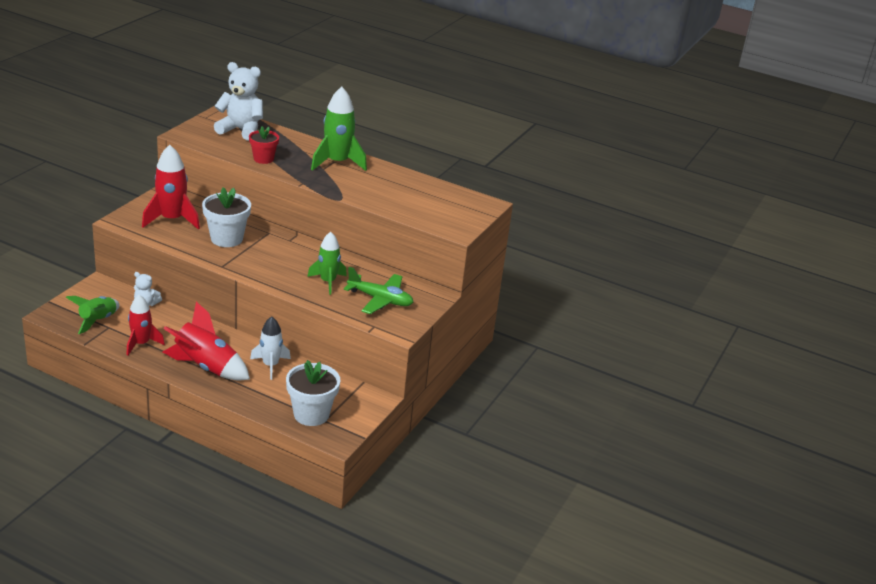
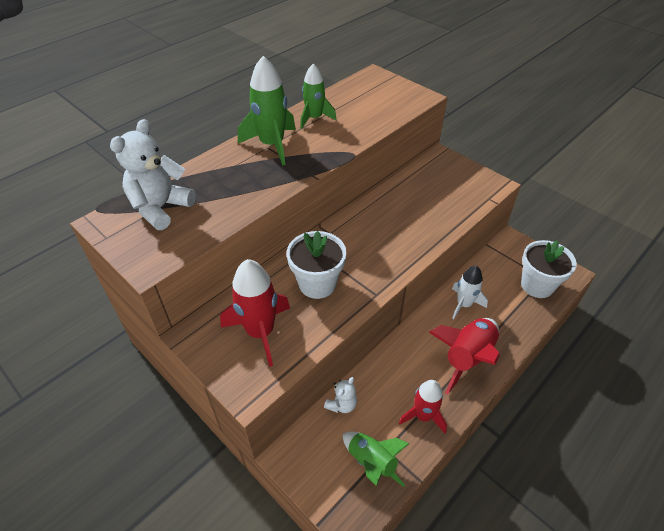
camera: 70 degrees left, 15 degrees up
red flower pot [249,126,279,164] -> none
green rocket [307,232,347,295] -> green rocket moved to [300,64,337,129]
green plane [344,267,413,314] -> none

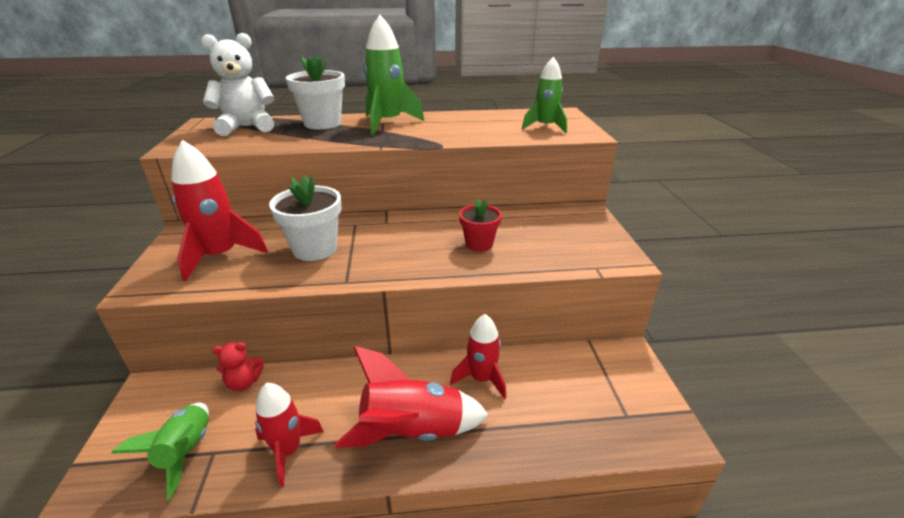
camera: 40 degrees right, 15 degrees down
green rocket [300,64,337,129] -> green rocket moved to [522,57,567,133]
white teddy bear [324,377,357,413] -> red teddy bear [212,342,264,391]
white rocket [452,266,488,319] -> red rocket [450,314,506,399]
white flower pot [521,240,577,298] -> white flower pot moved to [286,54,345,129]
none -> red flower pot [459,199,502,252]

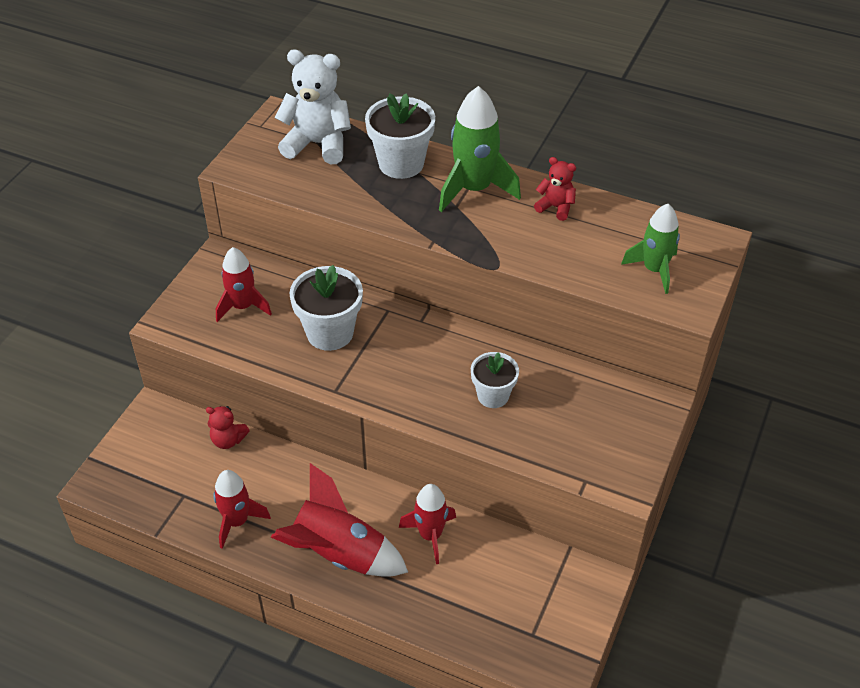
camera: 30 degrees right, 15 degrees up
green rocket [111,403,209,500] -> none
red rocket [171,140,268,281] -> red rocket [216,247,272,322], size x0.66
red flower pot [459,199,502,252] -> white flower pot [471,352,519,408]
none -> red teddy bear [534,157,576,221]

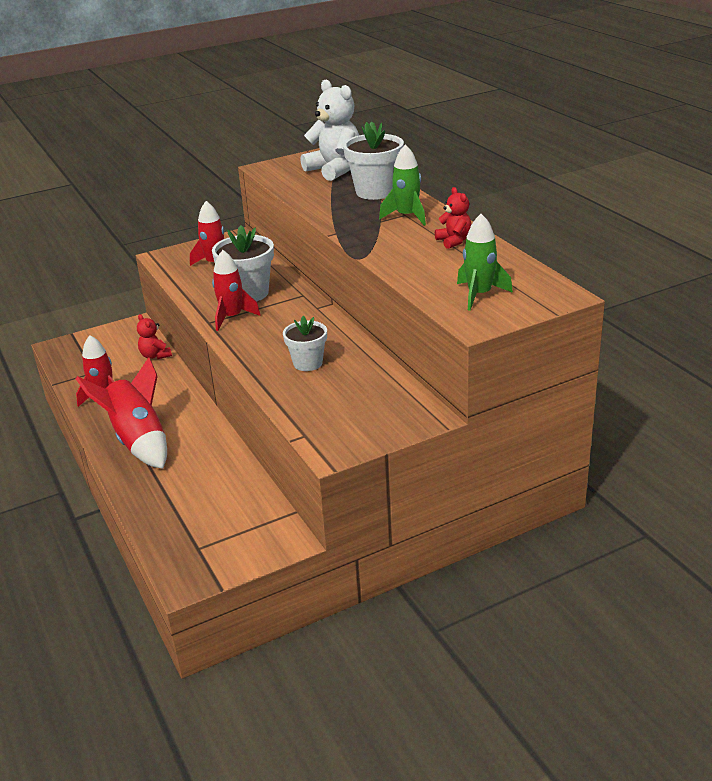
camera: 40 degrees right, 15 degrees down
red rocket [399,484,456,564] -> red rocket moved to [212,250,261,331]
green rocket [439,86,521,212] -> green rocket [379,144,426,226], size x0.66

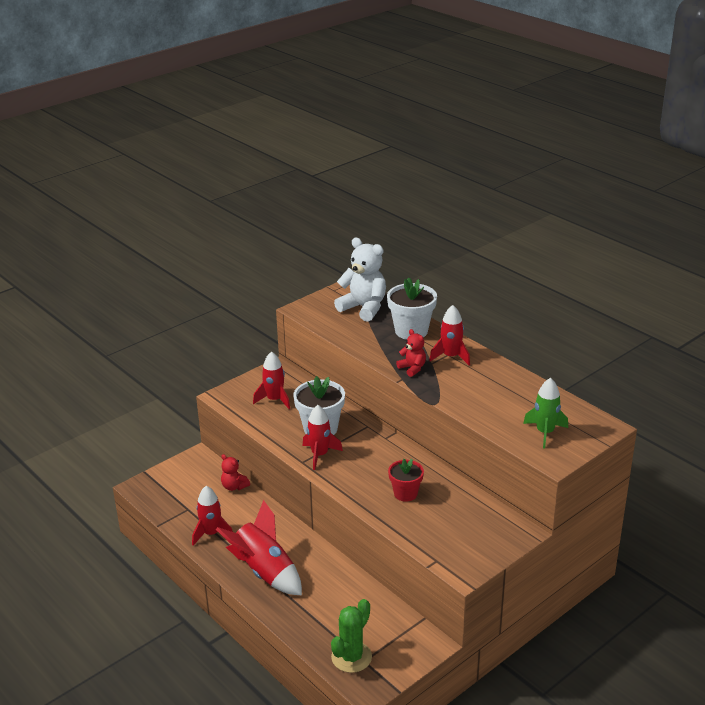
camera: 15 degrees left, 0 degrees up
white flower pot [283,316,327,371] -> red flower pot [388,459,424,502]
green rocket [379,144,426,226] -> red rocket [429,305,470,365]
red teddy bear [435,187,471,249] -> red teddy bear moved to [396,329,426,377]
none -> green cactus [331,599,372,673]

